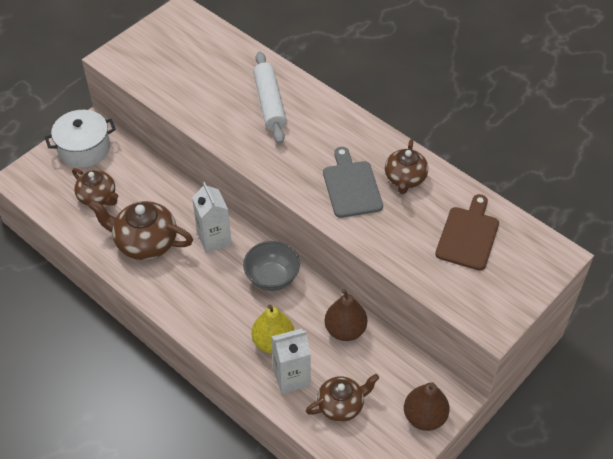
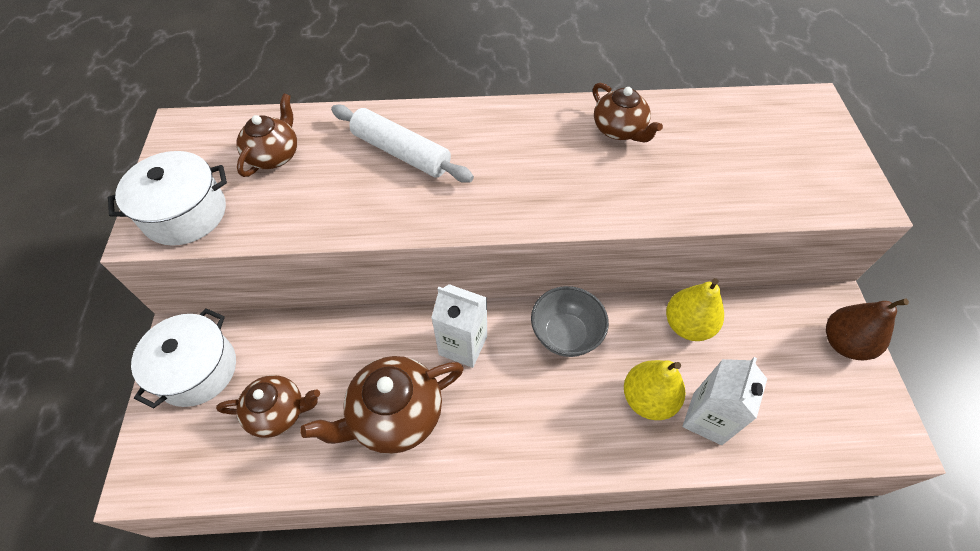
camera: 45 degrees left, 5 degrees up
brown teapot [306,374,379,422] -> brown teapot moved to [236,93,297,177]
grey cutting board [323,147,383,218] -> none
brown pear [325,289,367,341] -> yellow pear [666,278,724,341]
brown cutting board [435,194,499,271] -> none
none -> white pot [108,151,227,246]

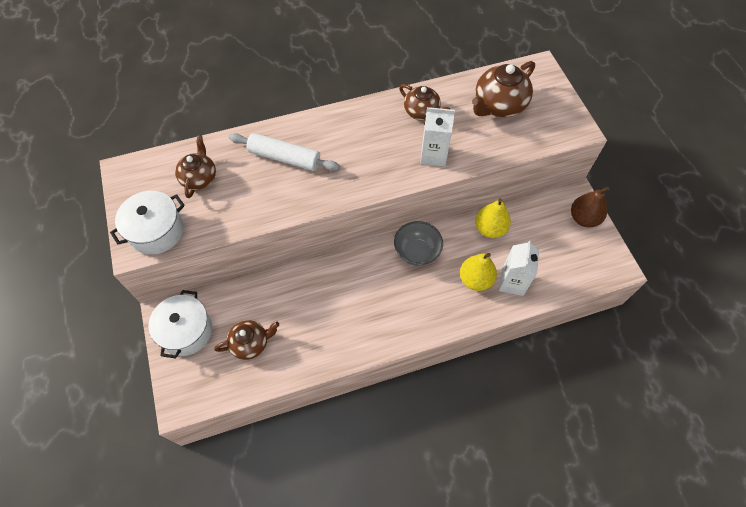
camera: 15 degrees left, 5 degrees up
brown teapot [300,356,464,454] -> brown teapot moved to [472,61,535,117]
white carton [431,284,487,368] -> white carton moved to [420,107,455,166]

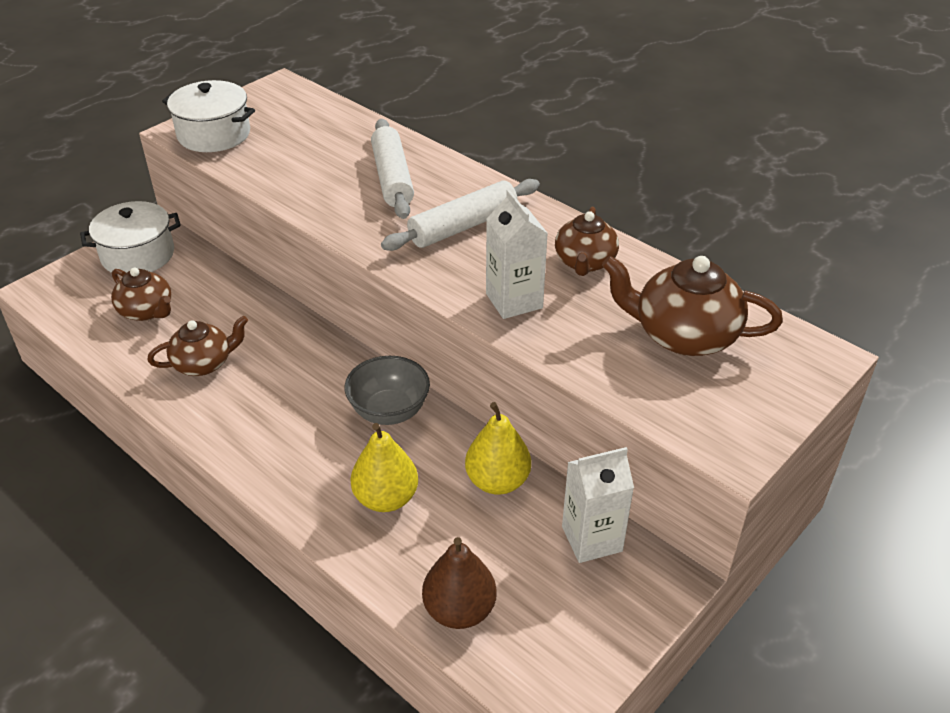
camera: 60 degrees right, 20 degrees down
brown teapot [175,135,216,198] -> brown teapot moved to [147,316,248,376]
white carton [499,240,539,296] -> white carton moved to [562,447,634,563]
brown pear [571,187,609,227] -> brown pear moved to [422,537,497,629]
none -> white rolling pin [381,179,540,251]

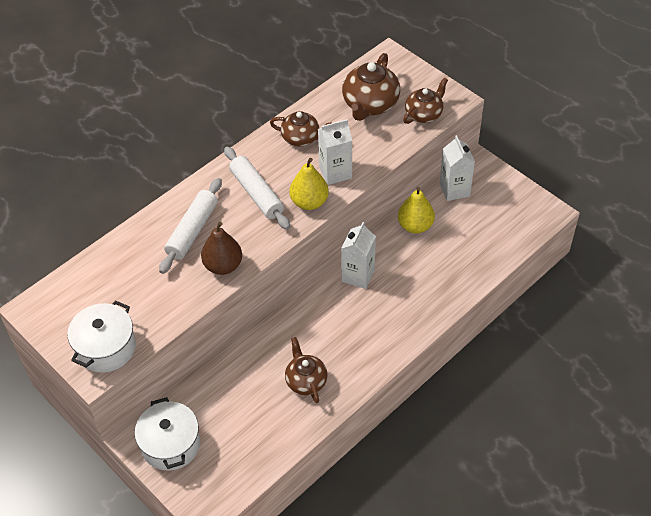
camera: 85 degrees left, 10 degrees up
brown teapot [111,268,171,321] -> brown teapot moved to [403,77,448,124]
grey bowl [344,356,430,425] -> white carton [341,222,376,289]
yellow pear [351,423,418,512] -> yellow pear moved to [290,158,329,210]
white rolling pin [371,119,414,219] -> white rolling pin turned 60 degrees counterclockwise [159,178,222,274]
brown pear [422,537,497,629] -> brown pear moved to [201,222,242,275]

